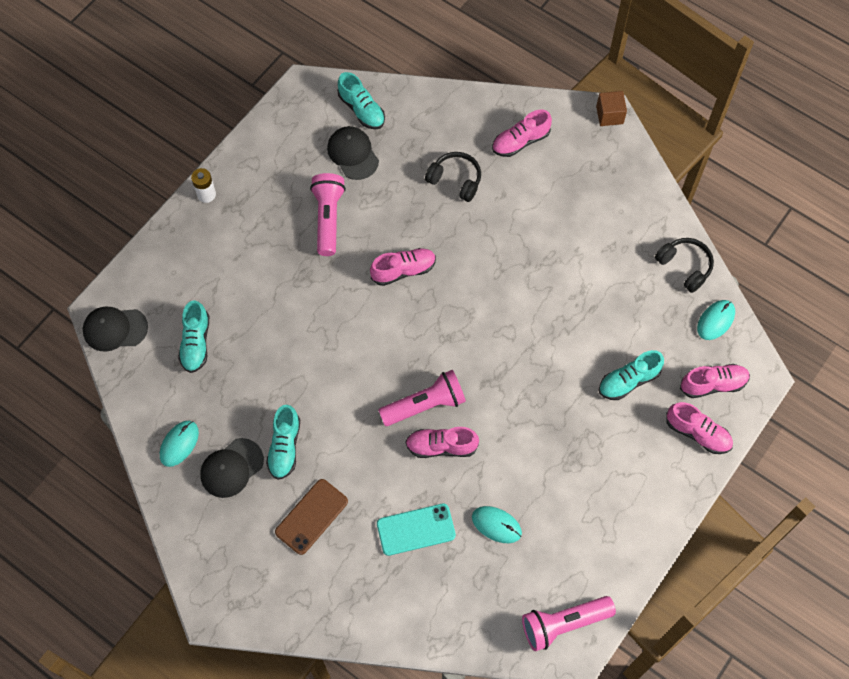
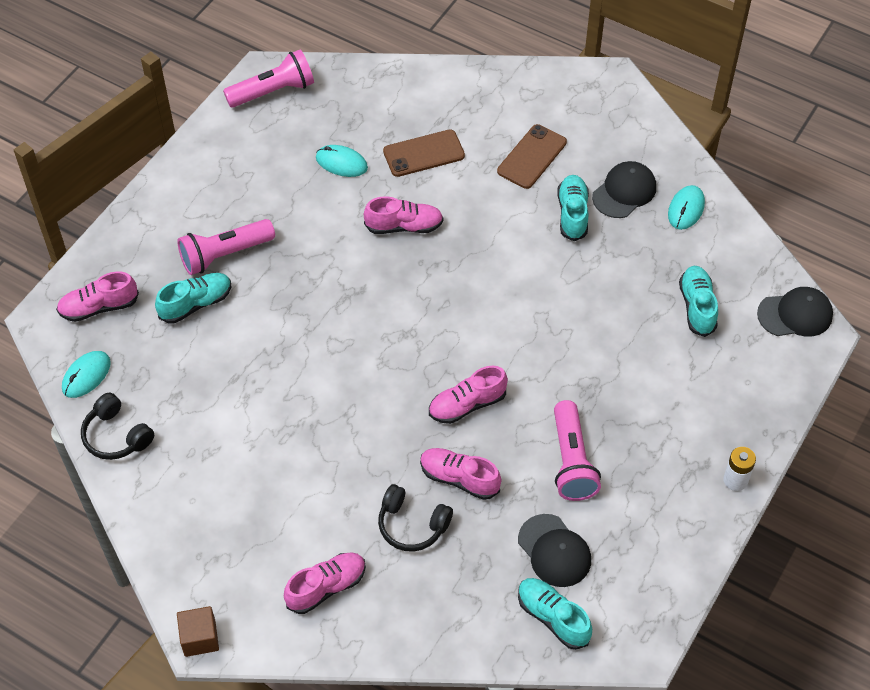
camera: 175 degrees right, 10 degrees down
turquoise phone [377,503,456,556] -> brown phone [383,129,465,177]
pink flashlight [378,370,466,426] -> pink flashlight moved to [177,219,275,275]
pink shoe [666,402,733,454] -> pink shoe moved to [420,448,501,500]

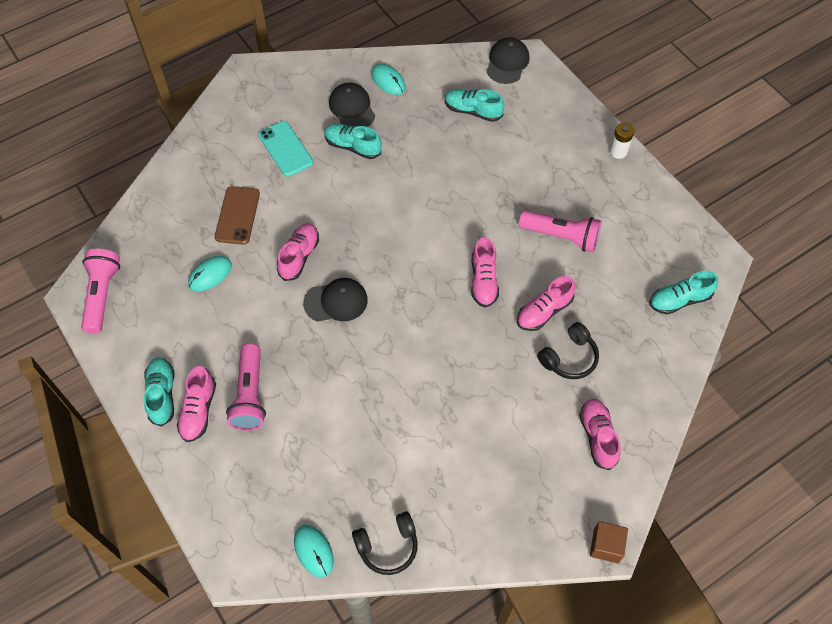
camera: 65 degrees left, 5 degrees up
pink shoe [56,271,139,322] -> pink shoe moved to [177,366,216,442]
turquoise shoe [155,273,231,323] -> turquoise shoe moved to [144,358,174,427]
brown phone [497,124,567,189] -> turquoise phone [258,121,313,177]
black cap [518,514,591,587] -> black cap moved to [303,278,368,322]

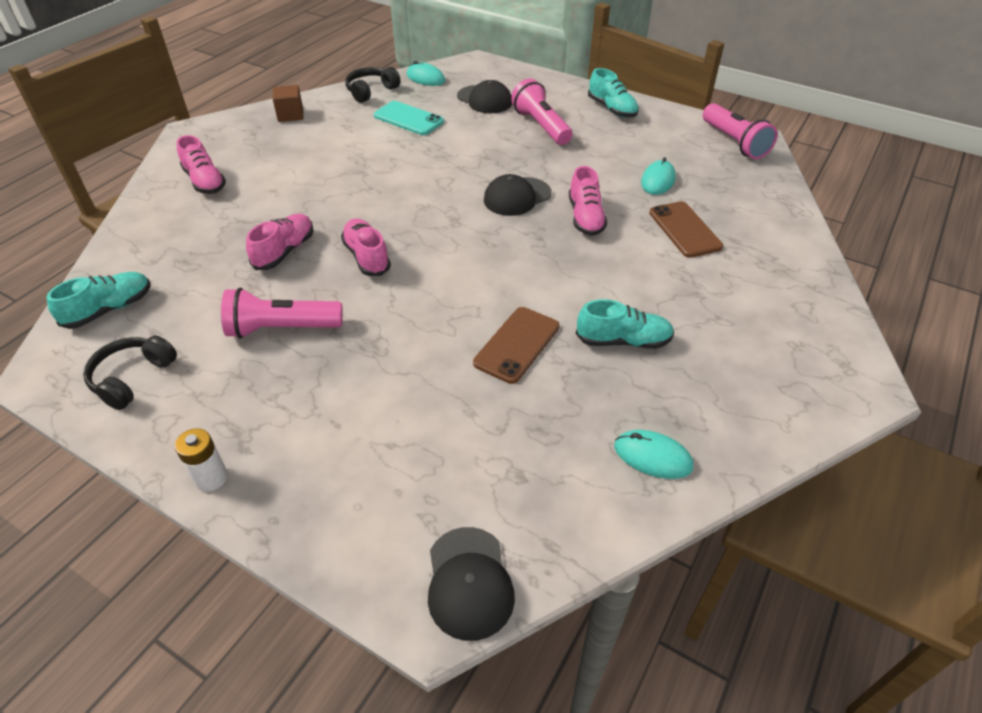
camera: 155 degrees right, 15 degrees down
pink shoe [177,366,216,442] -> none
turquoise phone [258,121,313,177] -> turquoise phone moved to [374,101,444,135]
black cap [329,83,375,127] -> black cap moved to [457,80,512,113]
turquoise shoe [445,89,504,122] -> none
black headphones [537,322,599,379] -> black headphones moved to [83,336,177,410]
brown cube [590,521,628,563] -> brown cube moved to [273,85,303,122]
none -> brown phone [473,307,559,384]

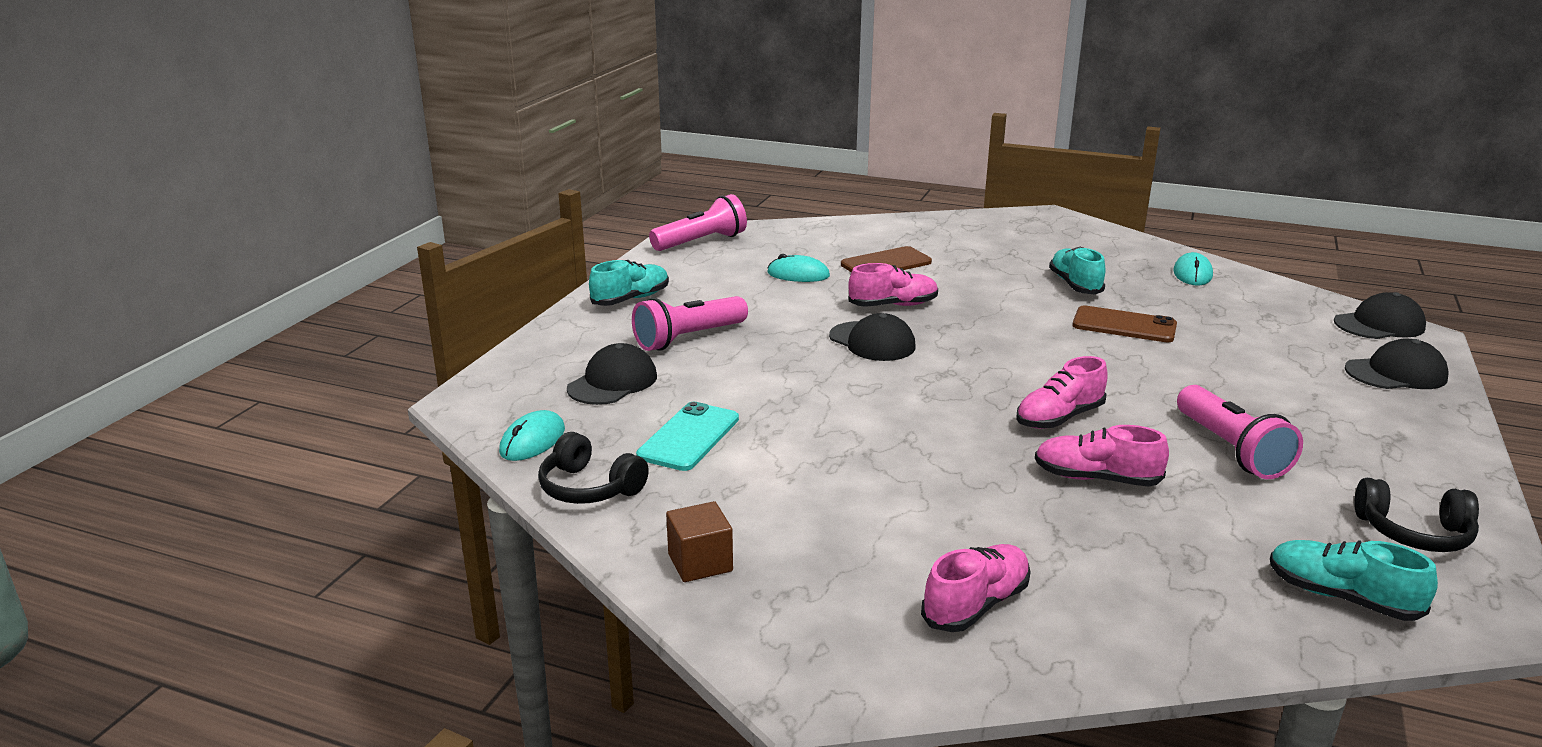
camera: 100 degrees left, 20 degrees down
white battery [175,428,228,492] -> none
none -> black cap [1345,338,1449,389]

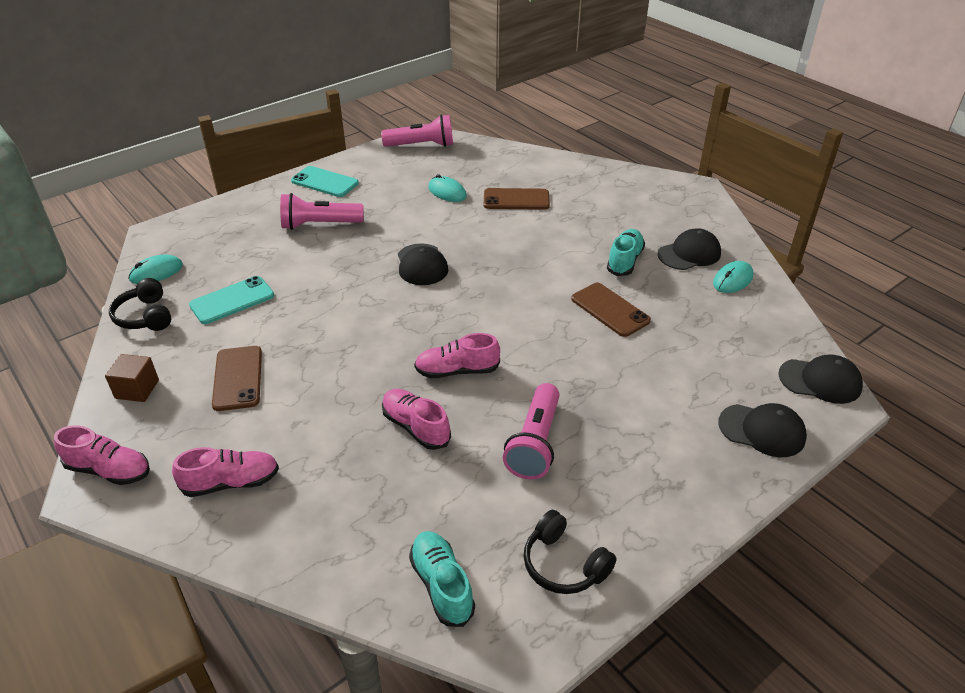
camera: 30 degrees right, 15 degrees up
black cap [567,343,657,405] -> black cap moved to [658,228,721,270]
turquoise shoe [589,260,669,306] -> turquoise phone [291,166,359,197]
pink shoe [848,263,938,307] -> pink shoe moved to [54,425,150,485]
none -> brown phone [212,346,262,411]

